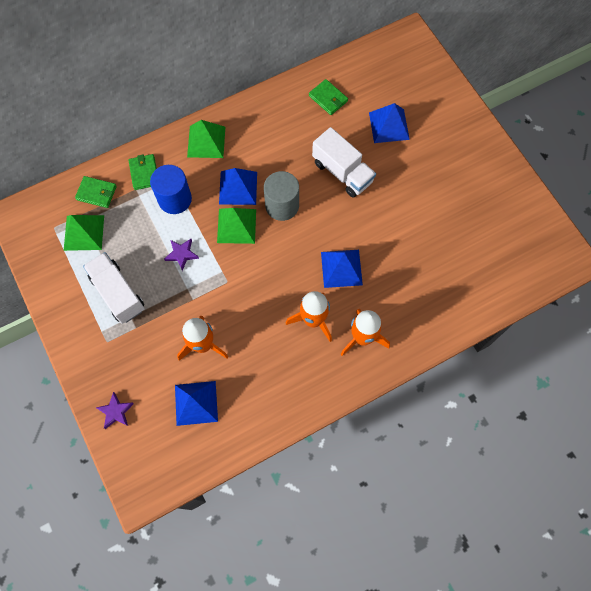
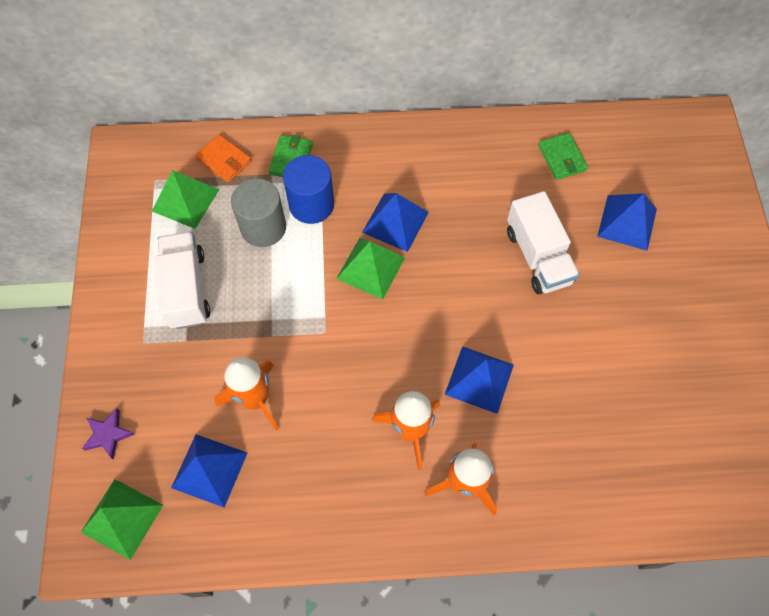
camera: 25 degrees right, 5 degrees down
green wallet [75,176,117,208] -> orange wallet [196,134,251,182]
purple star [164,239,199,271] -> none
green pyramid [187,120,225,158] -> green pyramid moved to [81,479,163,560]
grey cylinder [264,171,299,221] -> grey cylinder moved to [231,178,286,247]

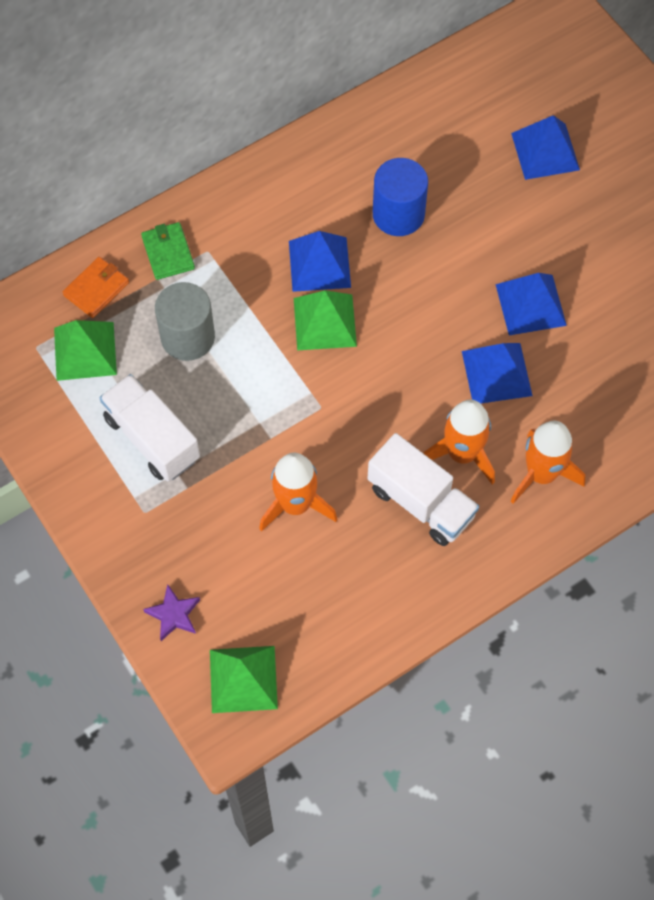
camera: 30 degrees left, 0 degrees up
blue pyramid [171,434,247,507] -> blue pyramid moved to [495,273,567,335]
orange wallet [196,134,251,182] -> orange wallet turned 60 degrees counterclockwise [63,257,129,318]
blue cylinder [283,155,334,224] -> blue cylinder moved to [373,158,428,236]
white truck [507,191,580,294] -> white truck moved to [368,433,479,546]
green wallet [538,133,588,180] -> none

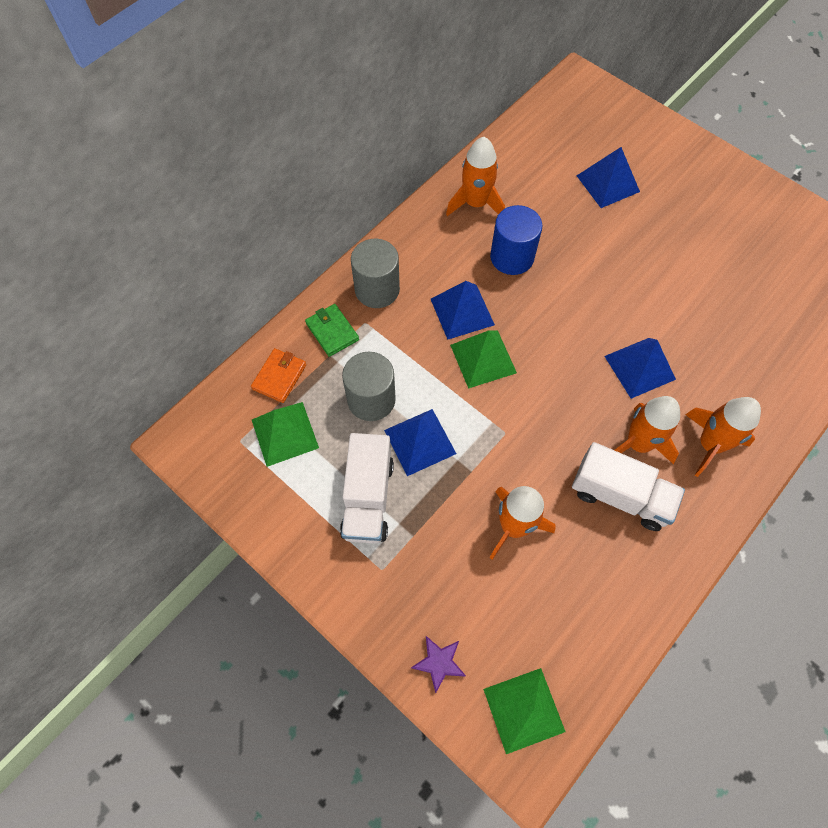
camera: 15 degrees left, 0 degrees up
white truck [100,374,200,481] -> white truck turned 120 degrees counterclockwise [340,433,394,544]
blue pyramid [495,273,567,335] -> blue pyramid moved to [384,409,456,476]
none -> grey cylinder [351,239,400,308]
none -> orange rocket [446,137,505,216]

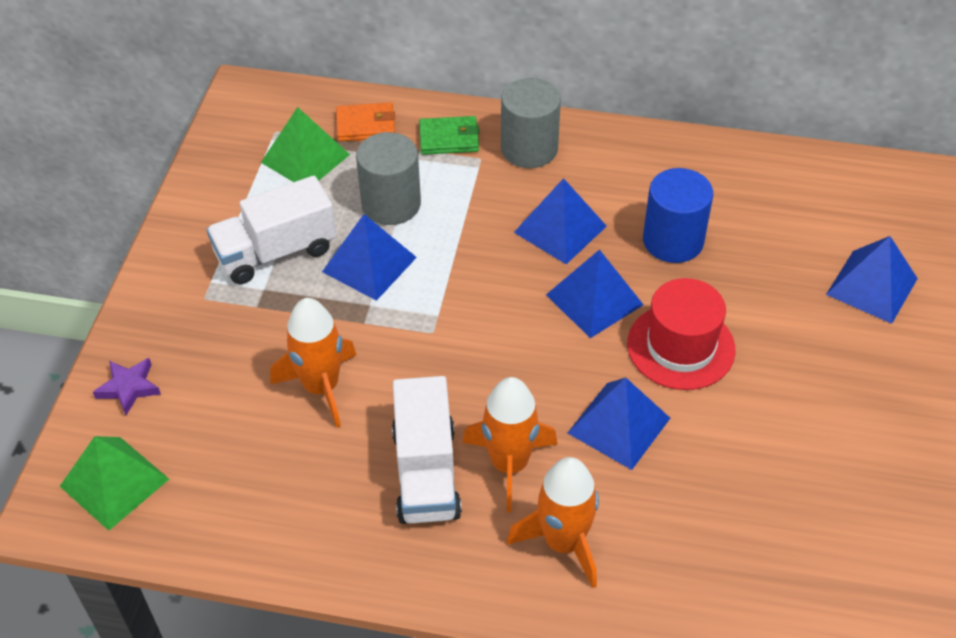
camera: 60 degrees right, 15 degrees down
green wallet [305,304,359,357] -> green wallet turned 60 degrees clockwise [419,116,479,155]
orange rocket [446,137,505,216] -> none
green pyramid [450,330,517,389] -> none
none -> blue pyramid [546,249,644,338]
none -> red hat [627,278,736,390]

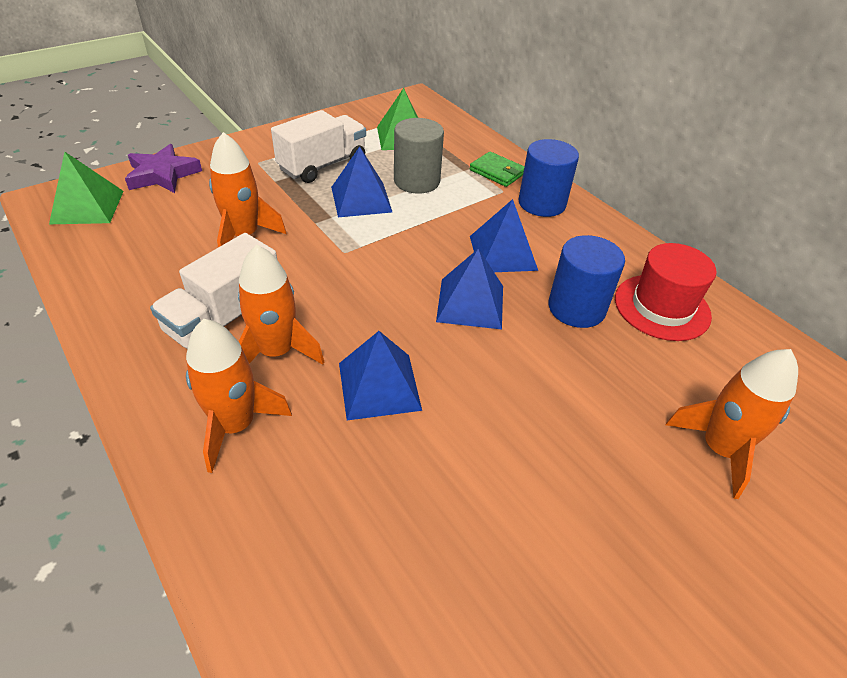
camera: 40 degrees right, 5 degrees down
purple star [93,358,161,415] -> purple star [125,144,202,193], size x1.55
white truck [206,176,336,284] -> white truck turned 120 degrees clockwise [271,110,366,183]
orange wallet [336,102,395,141] -> none
grey cylinder [501,78,561,168] -> blue cylinder [518,139,579,217]
red hat [627,278,736,390] -> red hat moved to [615,243,717,341]
blue pyramid [826,236,918,324] -> orange rocket [666,349,798,499]

